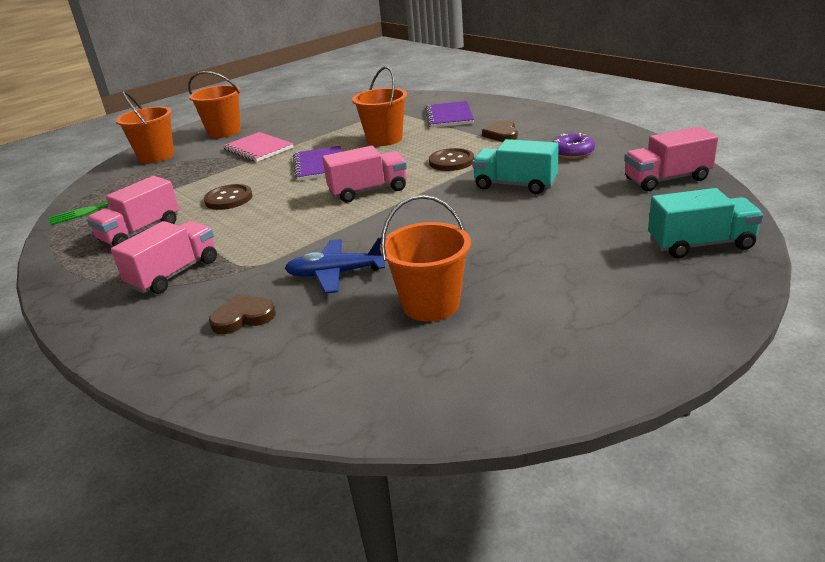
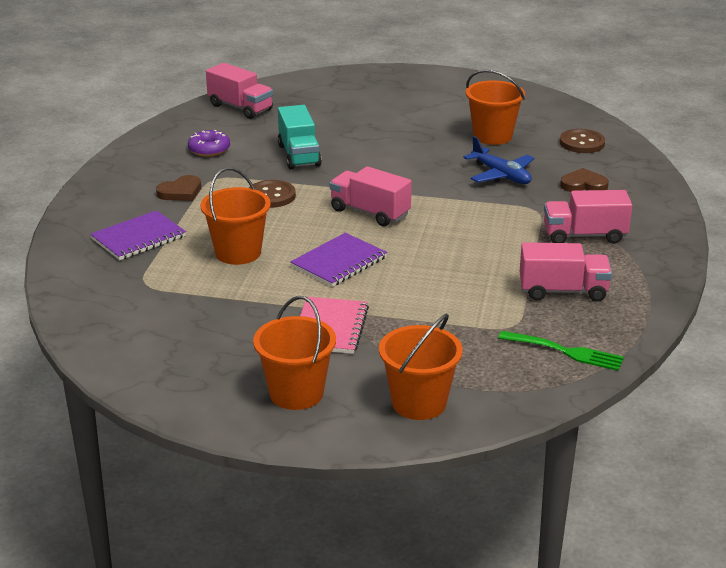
camera: 130 degrees left, 0 degrees up
brown button [204,184,253,210] -> brown button moved to [560,129,605,153]
brown heart [209,294,276,334] -> brown heart turned 150 degrees clockwise [560,168,609,192]
turquoise truck [648,188,764,258] -> none

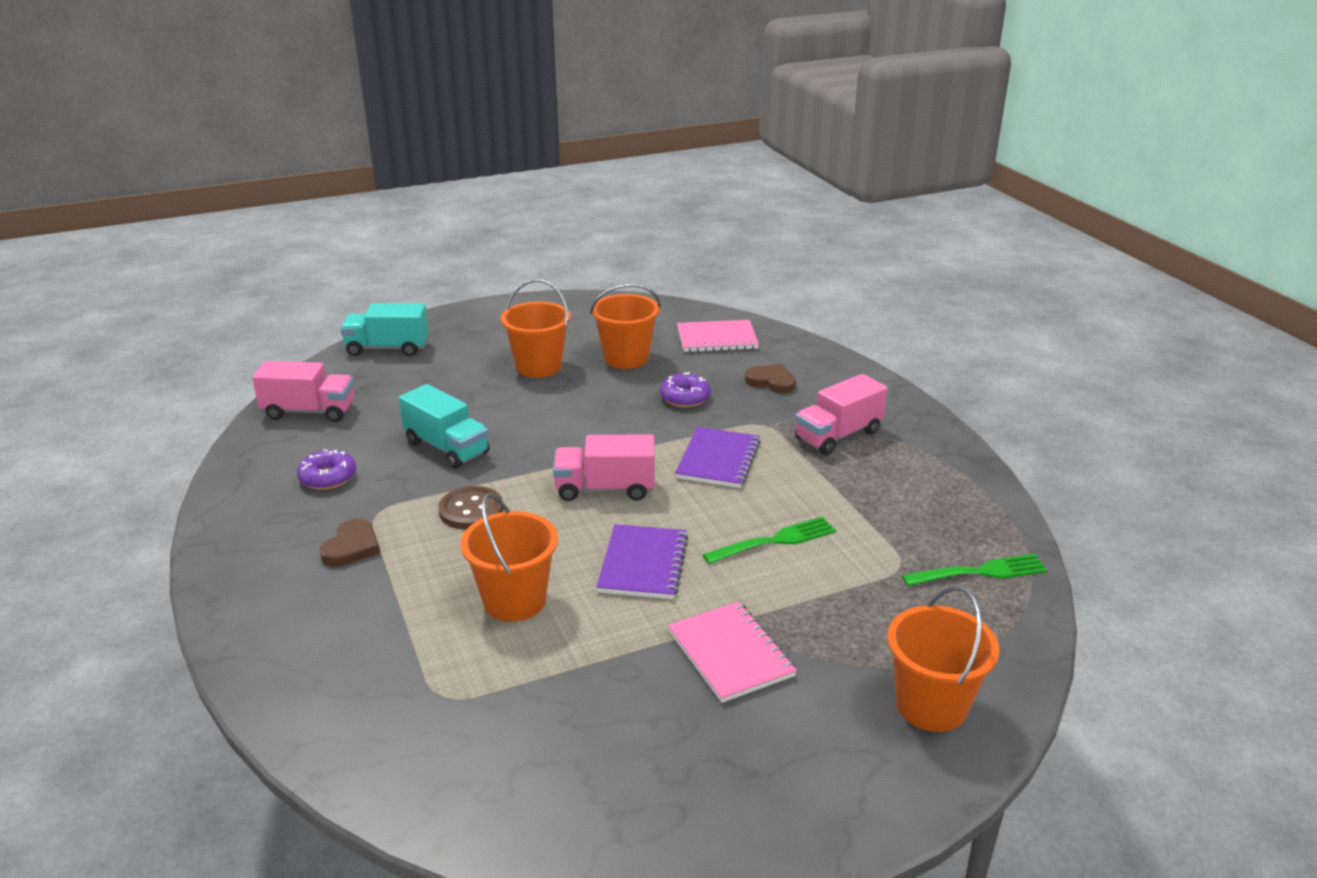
camera: 35 degrees left, 0 degrees up
purple notebook [90,210,186,260] -> purple notebook moved to [675,427,761,488]
orange bucket [253,296,336,410] -> orange bucket moved to [501,279,571,378]
blue plane [463,136,534,184] -> purple donut [660,372,711,407]
pink truck [520,242,612,302] -> none
brown button [560,129,605,153] -> pink notebook [677,320,759,352]
brown heart [560,168,609,192] -> brown heart turned 60 degrees clockwise [745,364,796,393]
none -> turquoise truck [340,303,429,356]
none -> green fork [703,517,836,564]

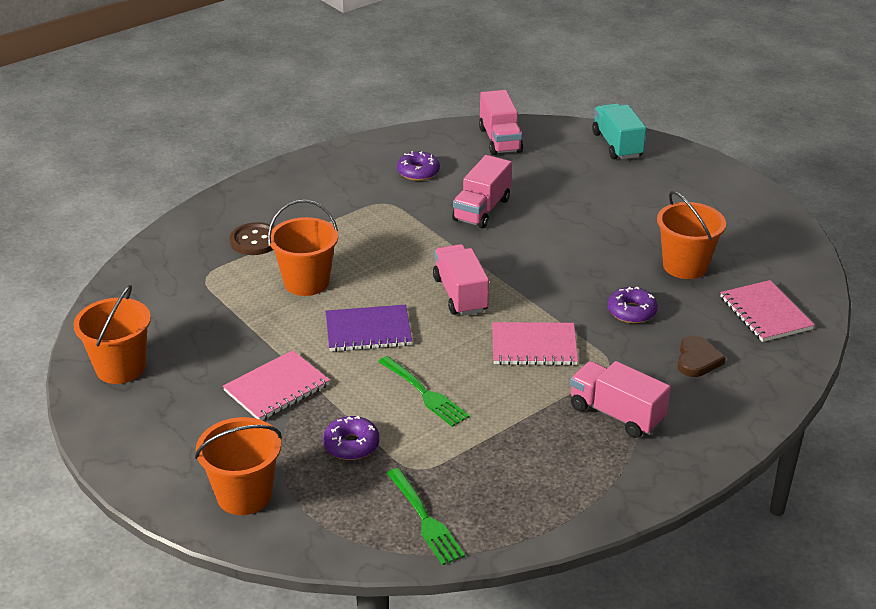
camera: 75 degrees right, 5 degrees up
brown heart [319,518,380,567] -> none
turquoise truck [399,384,490,469] -> pink truck [452,155,512,228]
brown button [438,486,503,529] -> brown button moved to [230,222,274,255]
orange bucket [501,279,571,378] -> orange bucket moved to [73,285,151,384]
purple notebook [675,427,761,488] -> pink notebook [492,322,578,366]
none -> purple donut [323,416,379,460]

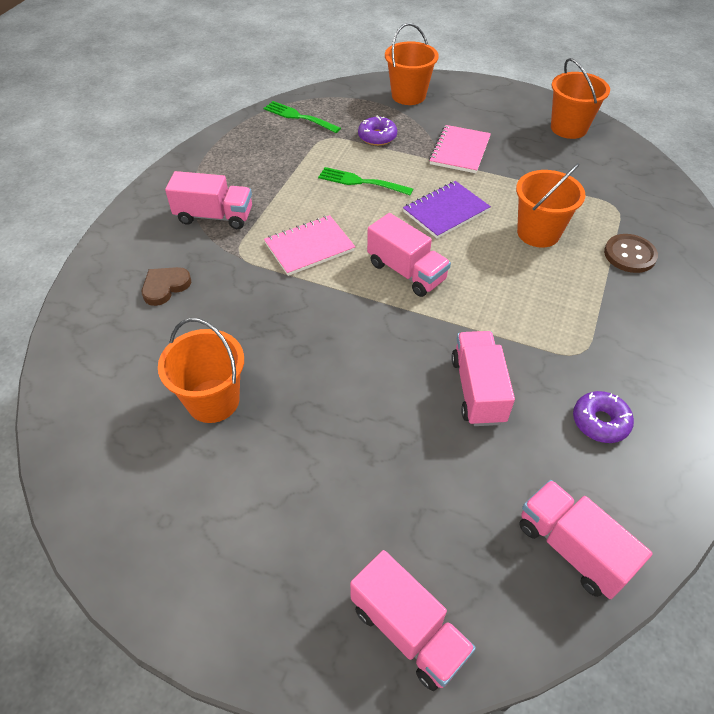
camera: 150 degrees right, 15 degrees up
turquoise truck [592,103,646,160] -> pink truck [350,550,476,691]
purple donut [607,287,658,323] -> none
brown heart [678,336,726,377] -> brown heart turned 60 degrees clockwise [142,267,191,306]
pink notebook [720,280,814,342] -> none

